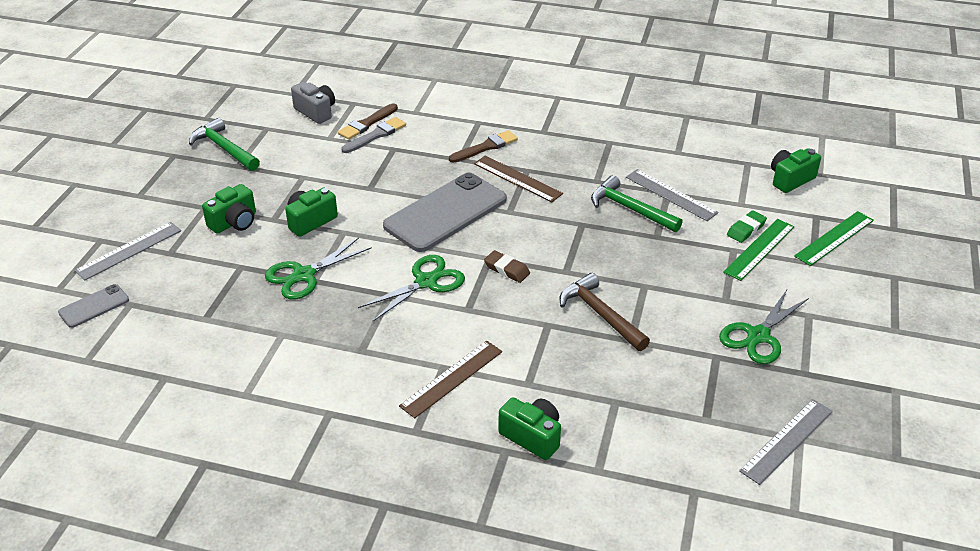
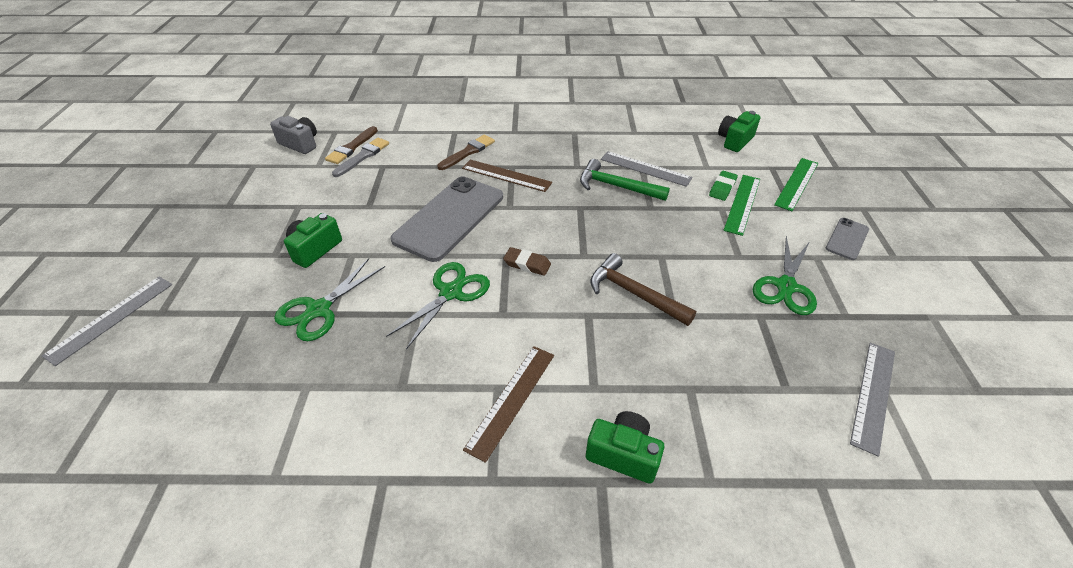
camera: 15 degrees left, 5 degrees up
grey phone [58,284,129,328] -> grey phone moved to [826,218,869,260]
green hammer [189,118,260,171] -> none
green camera [202,184,256,234] -> none

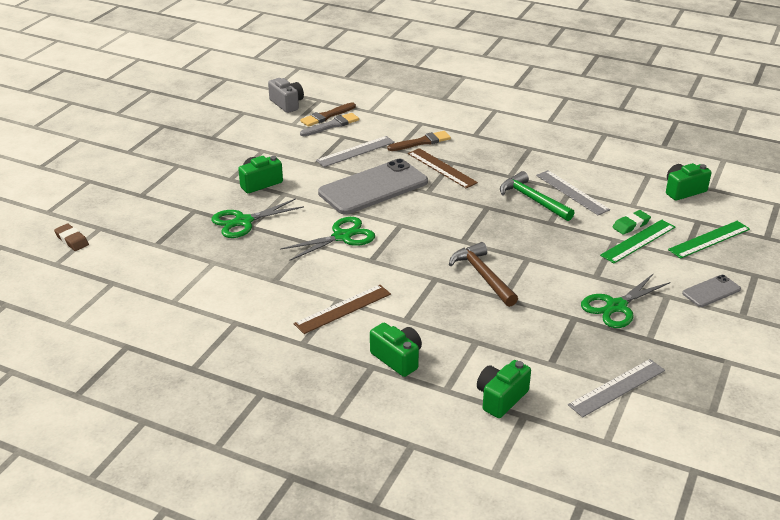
camera: 25 degrees right, 10 degrees down
grey ruler [42,277,172,366] -> grey ruler moved to [316,136,395,167]
brown eraser [503,247,551,275] -> brown eraser moved to [54,224,89,251]
none -> green camera [477,360,531,418]

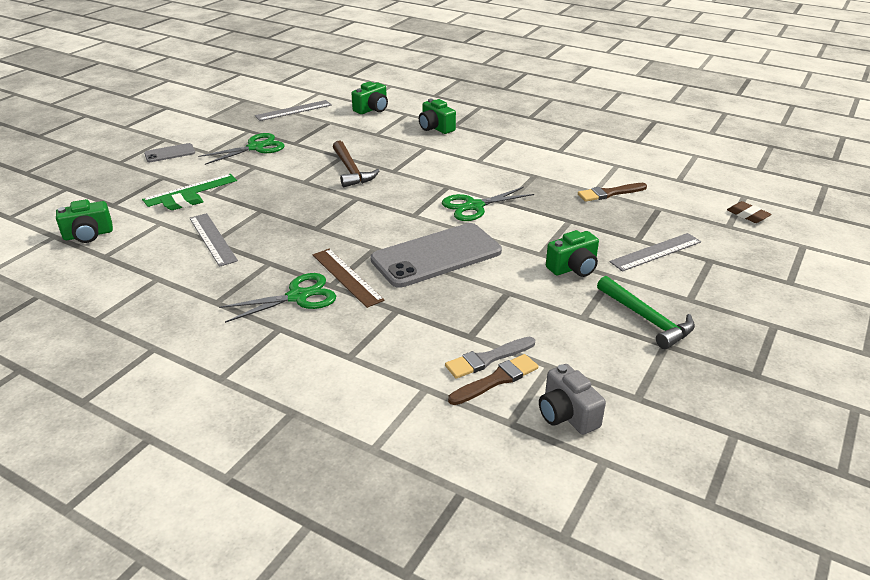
camera: 175 degrees left, 0 degrees up
green scissors [211,198,304,238] -> green scissors moved to [219,273,336,323]
brown ruler [294,285,391,334] -> none
grey ruler [316,136,395,167] -> grey ruler moved to [610,233,701,272]
brown brush [388,131,451,151] -> brown brush moved to [578,183,647,202]
green hammer [500,171,575,221] -> green hammer moved to [597,276,695,349]
green ruler [668,221,750,259] -> none

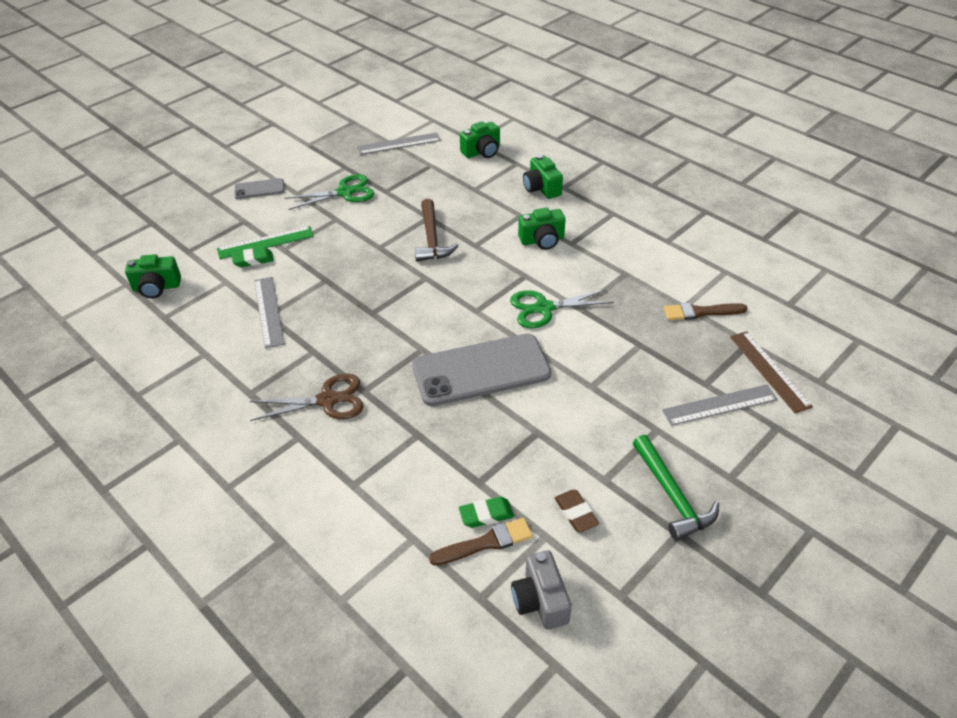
camera: 15 degrees right, 10 degrees up
green scissors [219,273,336,323] -> brown scissors [250,373,364,421]
brown ruler [313,249,385,308] -> brown ruler moved to [730,331,813,413]
grey brush [445,337,535,379] -> green eraser [459,497,514,528]
green camera [546,230,599,277] -> green camera moved to [518,208,566,250]
brown eraser [727,201,772,223] -> brown eraser moved to [555,490,599,532]

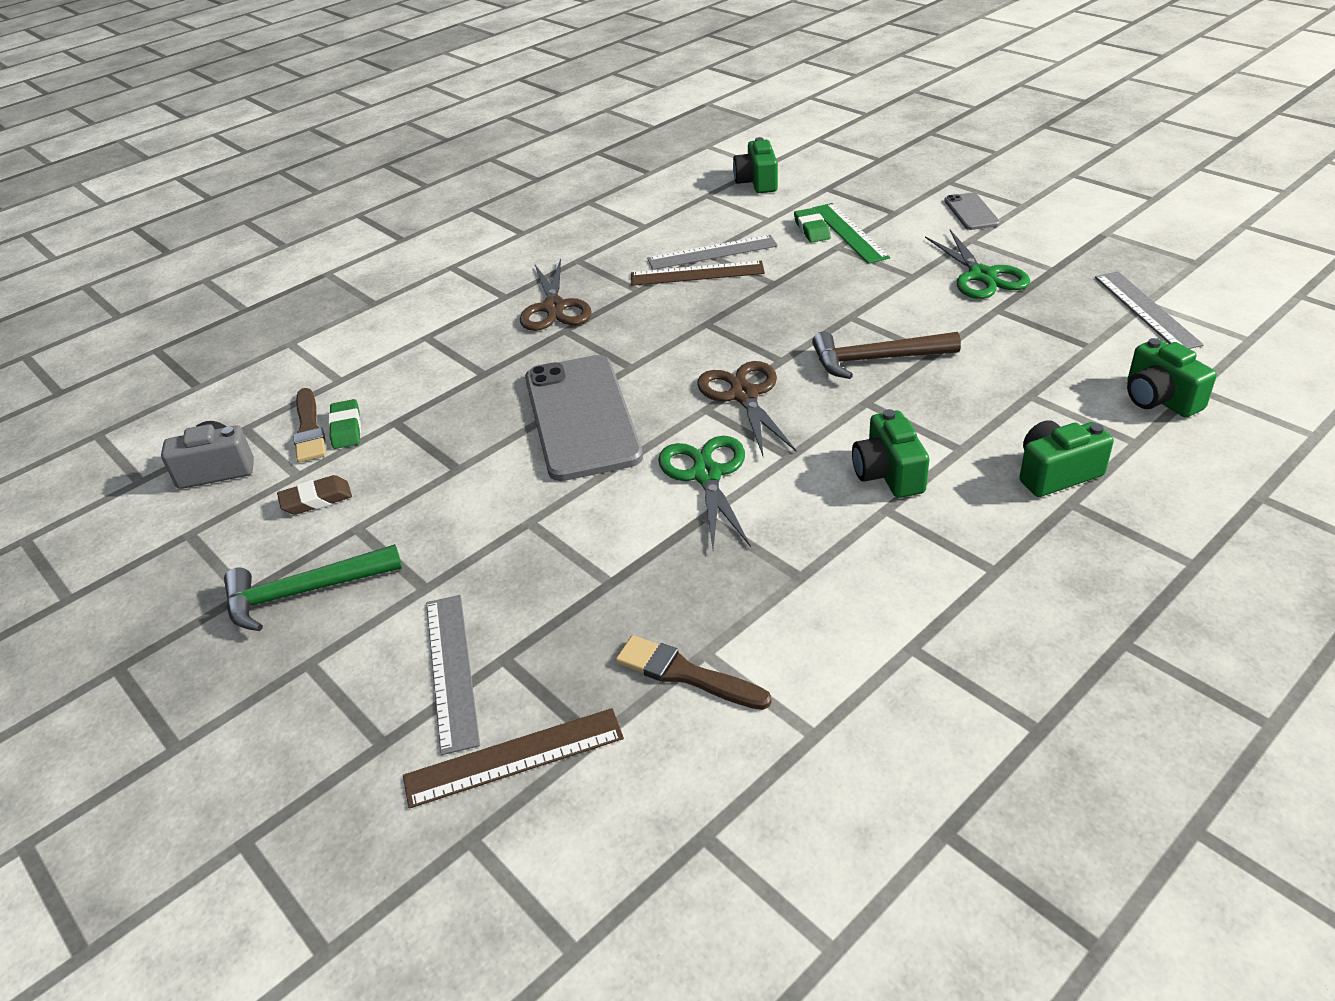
camera: 95 degrees right, 5 degrees down
brown brush [664,303,747,320] -> brown brush turned 60 degrees counterclockwise [615,635,772,710]
none -> brown ruler [631,261,765,286]
none -> brown scissors [697,361,797,456]

